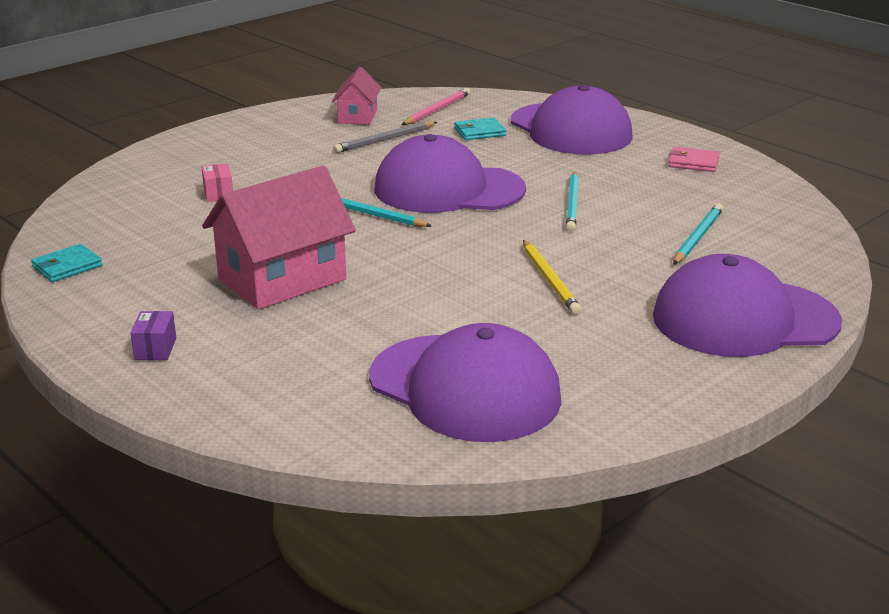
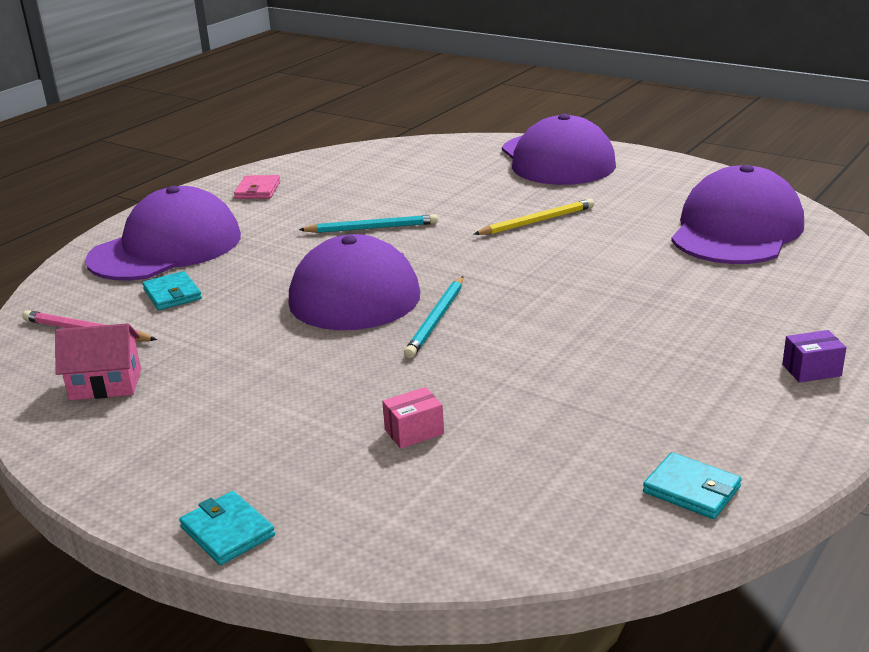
camera: 100 degrees left, 0 degrees up
pink house [202,166,356,309] -> none
grey pencil [333,122,437,153] -> none
turquoise pencil [673,204,723,265] -> none
none -> turquoise wallet [179,491,275,565]

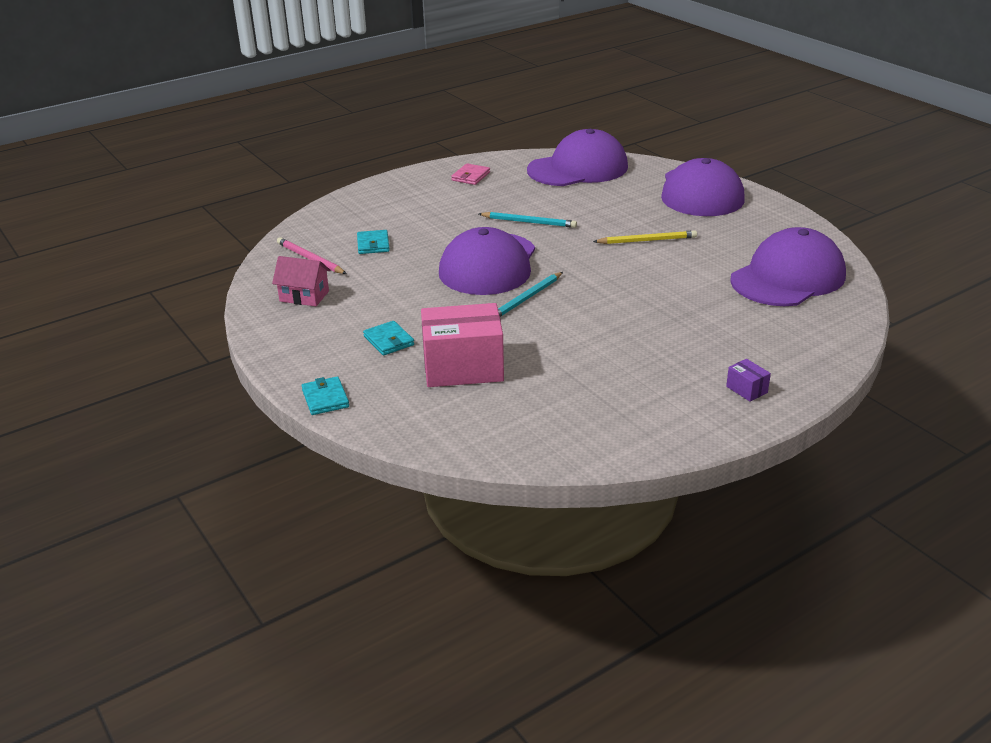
camera: 20 degrees right, 5 degrees up
purple cap [85,186,241,280] -> purple cap moved to [527,129,628,186]
pink box [382,387,444,449] -> pink box [421,303,504,387], size x2.40
turquoise wallet [643,452,742,519] -> turquoise wallet moved to [363,321,414,356]
purple box [782,330,847,383] -> purple box turned 45 degrees clockwise [726,359,771,402]

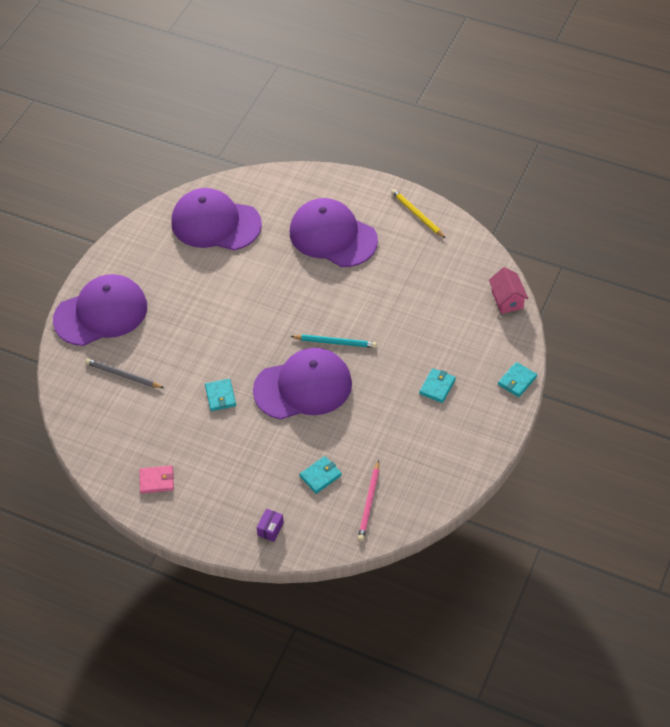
camera: 120 degrees left, 20 degrees up
pink house [272,256,331,306] -> pink house moved to [489,267,529,314]
pink box [421,303,504,387] -> none
turquoise pencil [479,212,577,228] -> turquoise wallet [205,378,236,411]
purple cap [527,129,628,186] -> purple cap moved to [290,198,378,267]
yellow pencil [593,230,697,244] -> yellow pencil moved to [391,189,445,238]
purple box [726,359,771,402] -> purple box moved to [256,509,284,542]
none -> grey pencil [85,359,164,388]

